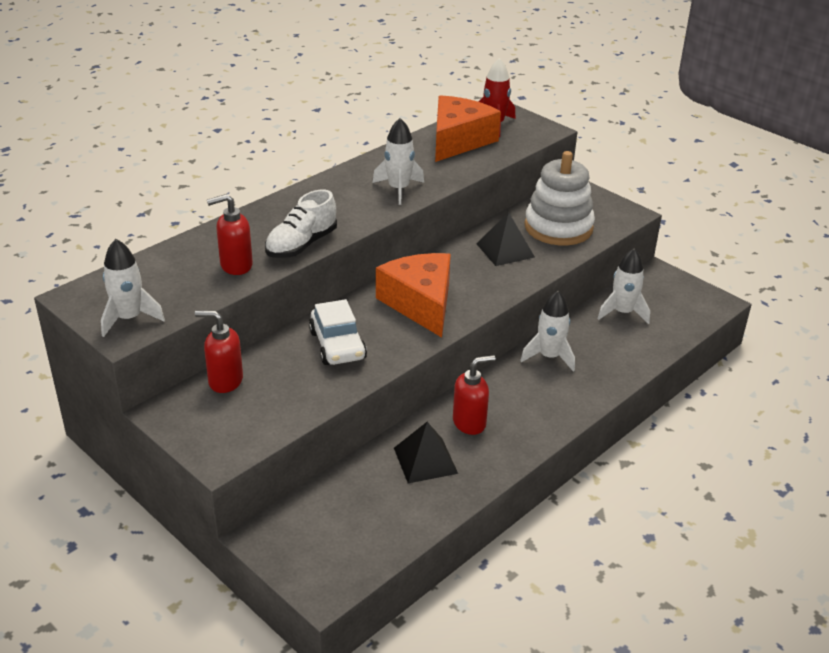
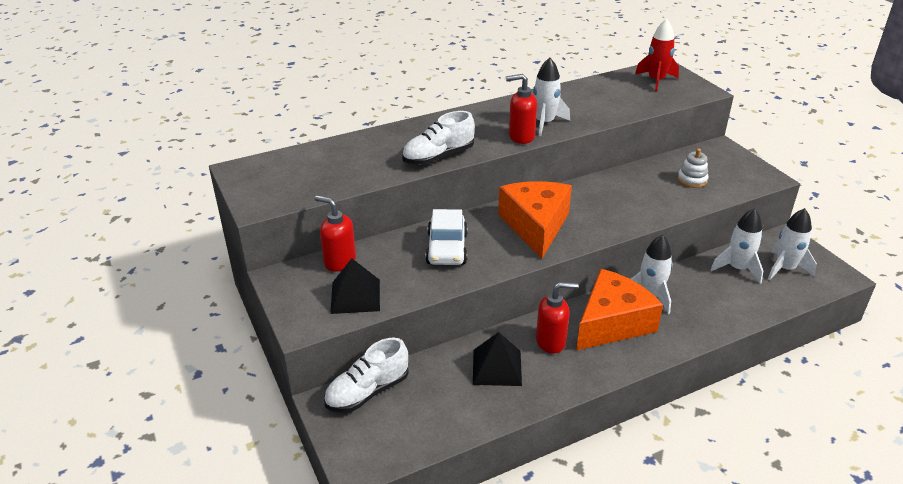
camera: 20 degrees right, 0 degrees up
white rocket [101,239,165,337] -> white rocket moved to [768,208,817,281]
red soap dispenser [207,194,253,275] -> red soap dispenser moved to [506,74,537,144]
orange cheese [435,95,501,162] -> orange cheese moved to [576,269,663,351]
black pyramid [476,212,535,266] -> black pyramid moved to [330,258,380,314]
white stacking toy [524,151,595,245] -> white stacking toy [678,149,709,188], size x0.45
none -> white shoe [324,338,409,413]

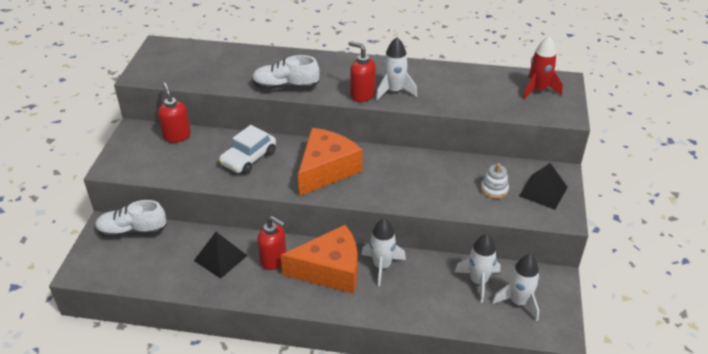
camera: 35 degrees right, 5 degrees up
black pyramid [330,258,380,314] -> black pyramid moved to [519,163,568,210]

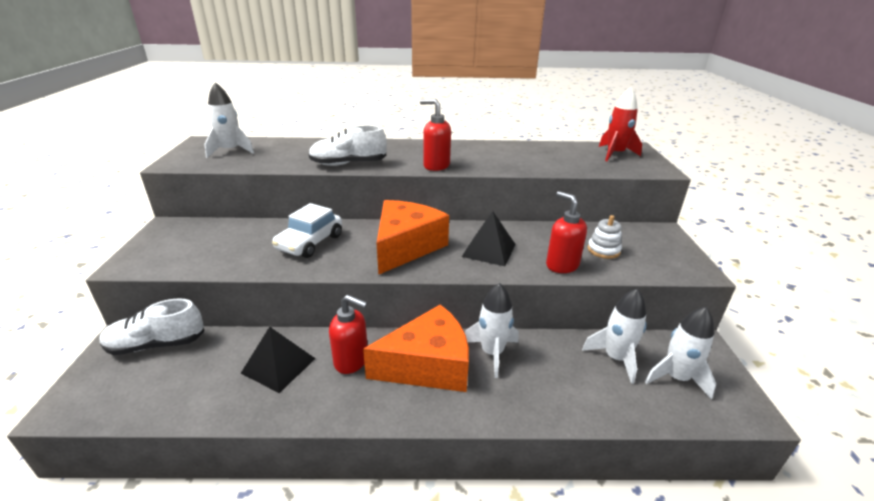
camera: 10 degrees left, 10 degrees down
red soap dispenser [158,82,191,143] -> red soap dispenser moved to [546,191,587,273]
white rocket [376,37,417,100] -> white rocket moved to [204,82,254,158]
black pyramid [519,163,568,210] -> black pyramid moved to [462,211,516,266]

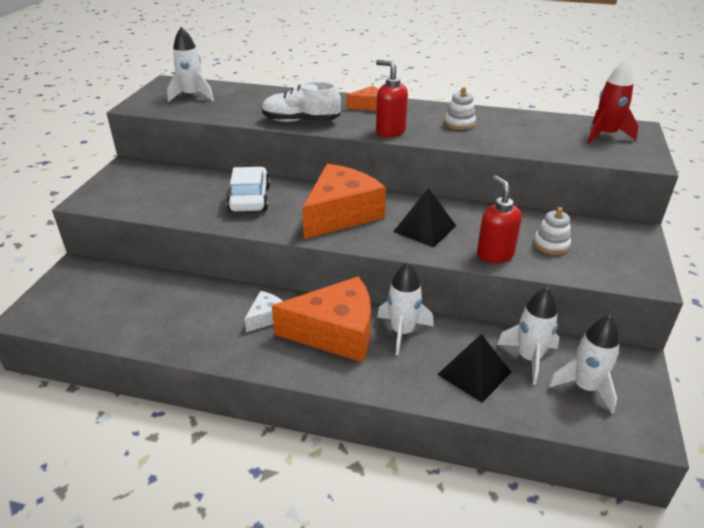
camera: 15 degrees right, 5 degrees up
white shoe [100,298,205,355] -> none
black pyramid [241,327,316,393] -> black pyramid moved to [437,334,511,403]
white car [272,203,342,258] -> white car turned 135 degrees clockwise [227,167,270,212]
red soap dispenser [329,295,368,374] -> white cheese [244,291,283,332]
none -> orange cheese [346,85,379,111]
none -> white stacking toy [445,87,476,130]

